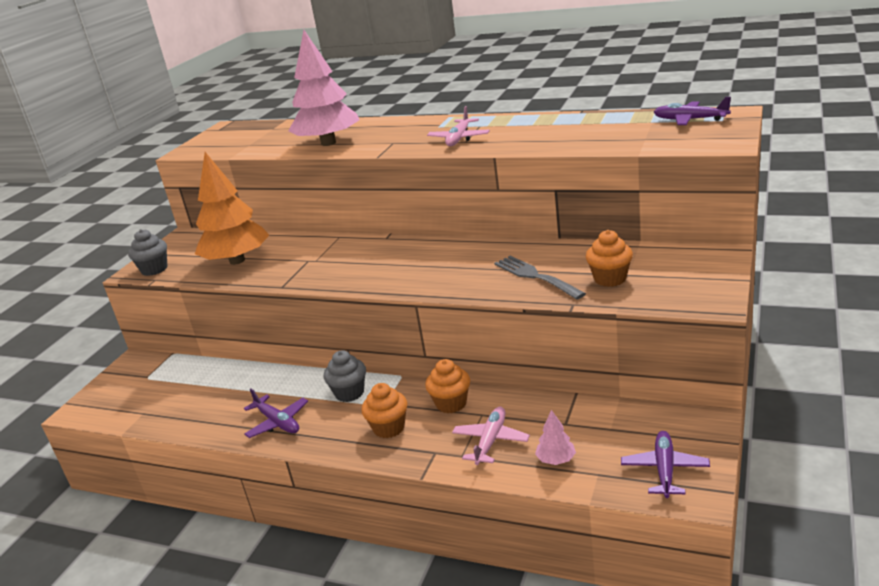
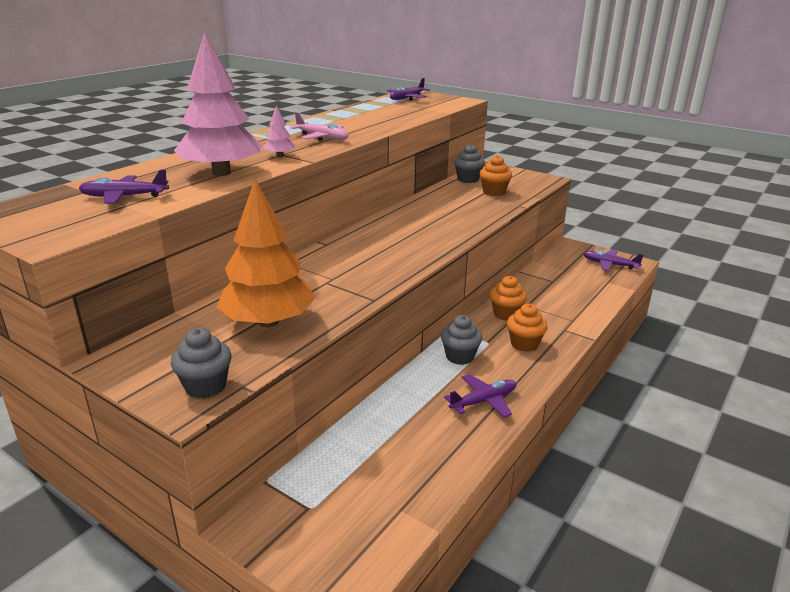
camera: 80 degrees left, 0 degrees up
pink plane [452,407,530,465] -> none
grey fork [494,256,586,300] -> none
pink tree [535,410,576,465] -> pink tree moved to [263,105,295,157]
none -> purple plane [78,170,169,204]
none -> grey cupcake [454,144,485,183]

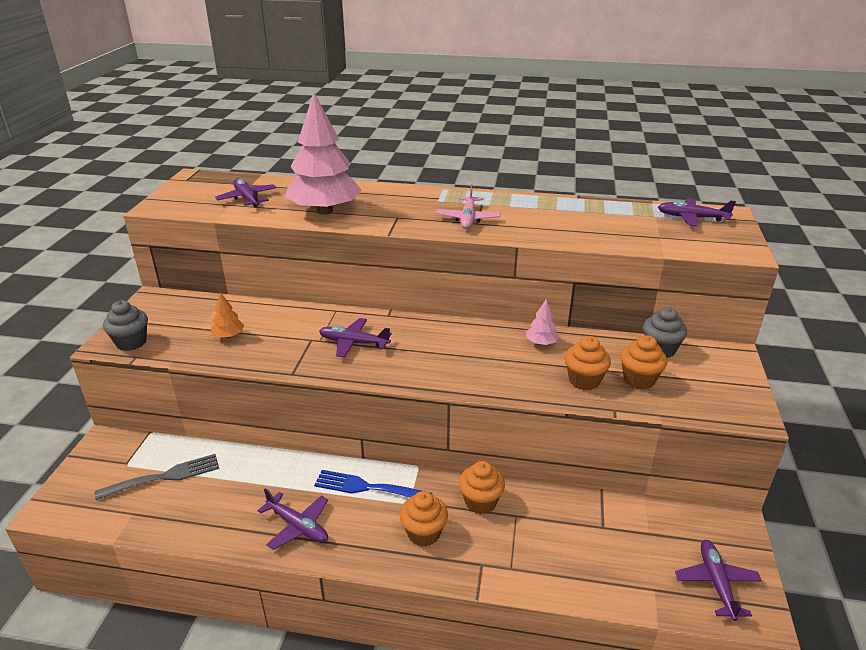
camera: 65 degrees right, 5 degrees up
orange tree [216,179,316,327] -> orange tree [211,292,245,338], size x0.41
pink tree [263,105,295,157] -> pink tree moved to [526,299,559,345]
grey cupcake [441,315,482,365] -> blue fork [314,470,432,498]
none -> grey fork [94,454,219,500]
none -> purple plane [319,318,392,358]
none -> orange cupcake [565,336,611,390]

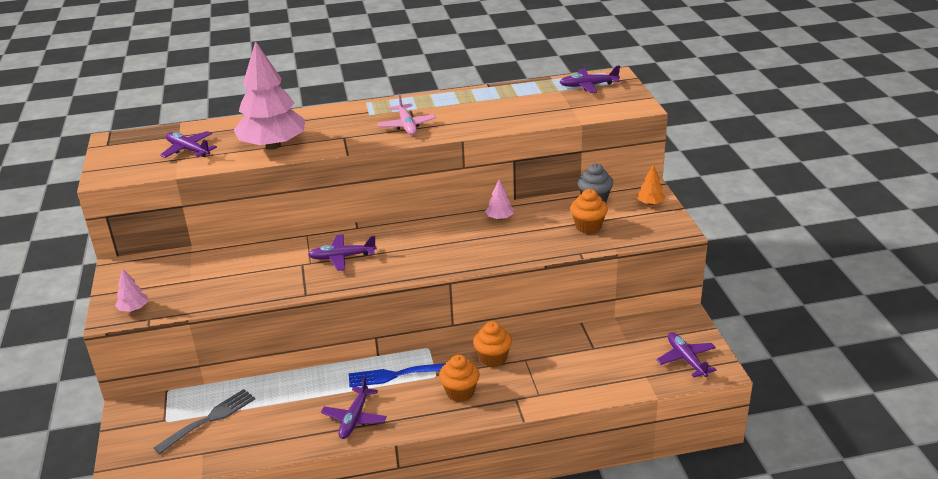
camera: 20 degrees left, 0 degrees up
grey cupcake [103,300,148,351] -> pink tree [115,268,148,312]
orange tree [211,292,245,338] -> orange tree moved to [637,165,666,205]
purple plane [257,488,328,550] -> purple plane turned 90 degrees clockwise [321,376,387,439]
orange cupcake [565,336,611,390] -> none

